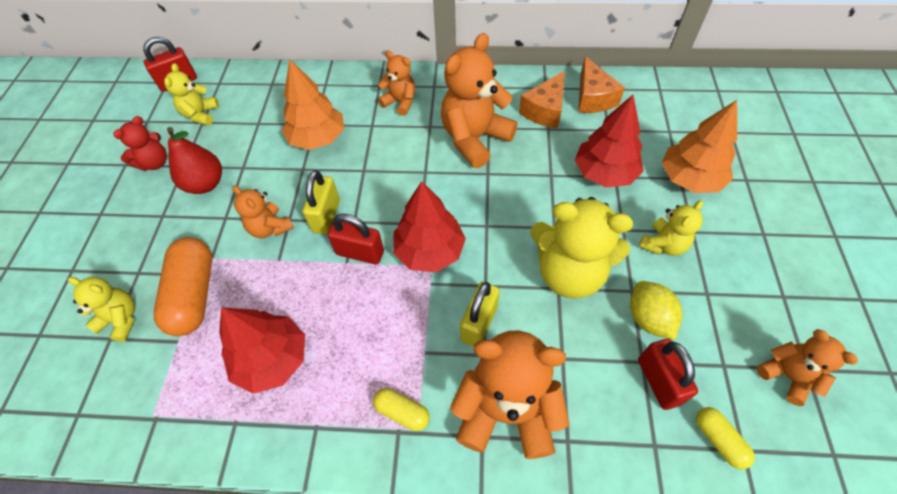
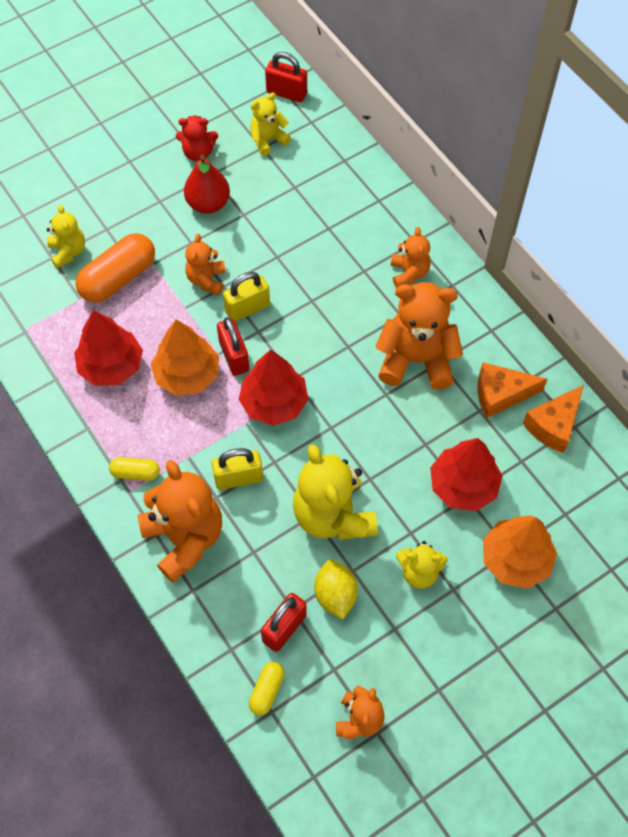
camera: 50 degrees right, 5 degrees up
orange tree [282,60,344,150] -> orange tree moved to [151,320,219,396]
yellow capsule [373,388,430,431] -> yellow capsule turned 75 degrees counterclockwise [109,457,160,481]
yellow lemon [630,281,683,340] -> yellow lemon turned 45 degrees counterclockwise [314,560,358,619]

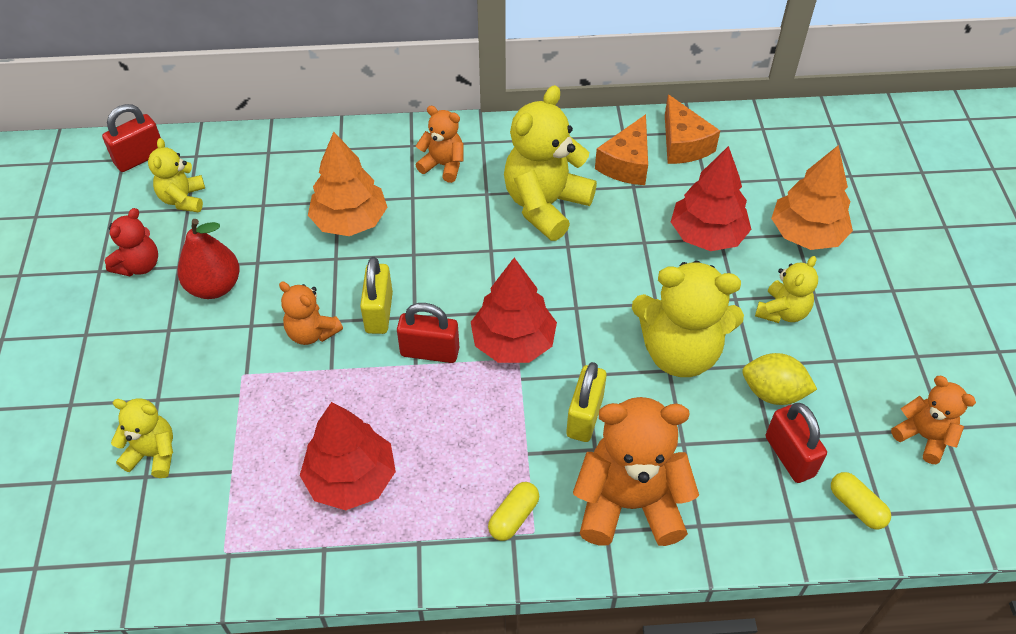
camera: 60 degrees left, 10 degrees down
orange capsule [75,233,155,303] -> none
orange tree [151,320,219,396] -> orange tree moved to [308,132,387,236]
orange teddy bear [375,282,463,390] -> yellow teddy bear [504,85,597,241]

